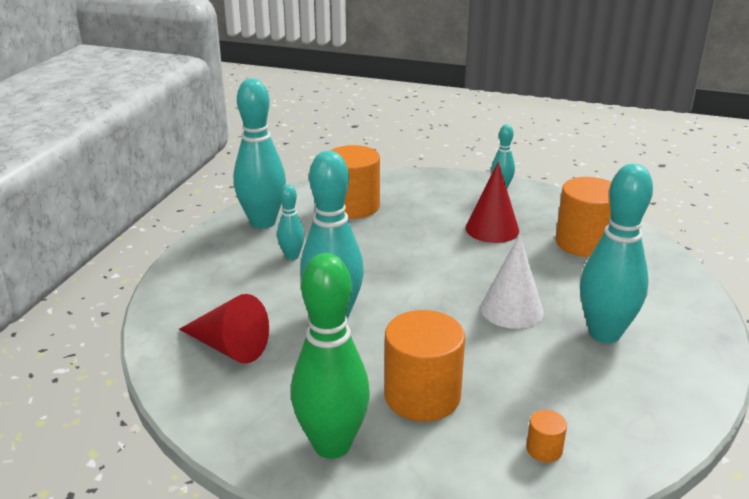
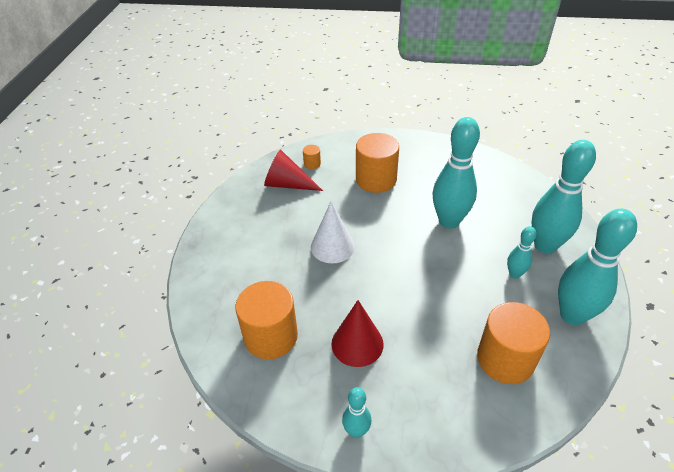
camera: 170 degrees right, 15 degrees up
red cone [179,294,269,364] -> red cone moved to [264,149,323,191]
green bowling pin [291,253,370,459] -> none
turquoise bowling pin [580,164,653,343] -> turquoise bowling pin moved to [532,140,596,254]

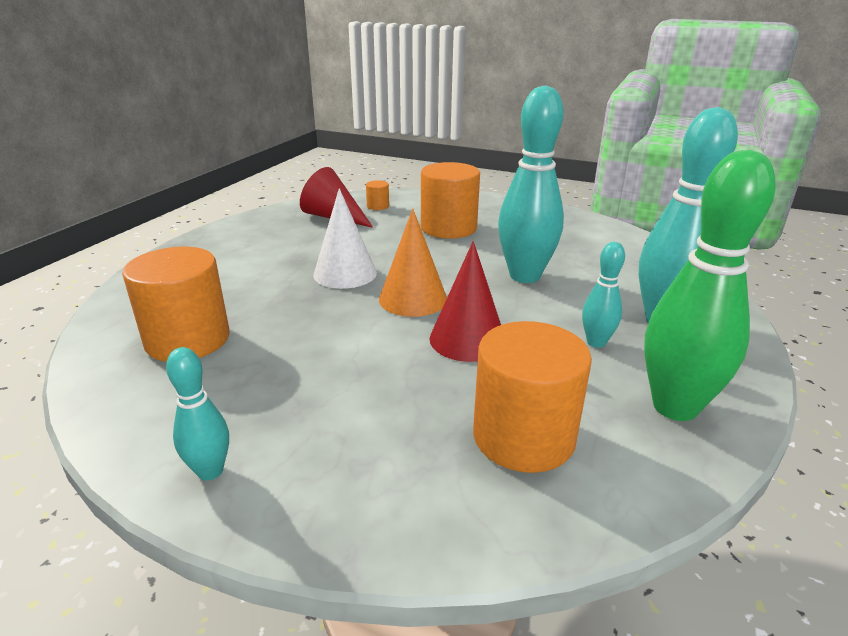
camera: 15 degrees right, 15 degrees down
red cone [331,300,383,367] -> red cone moved to [430,241,501,362]
turquoise bowling pin [558,209,637,326] -> green bowling pin [644,150,775,421]
none -> orange cone [379,209,447,317]

